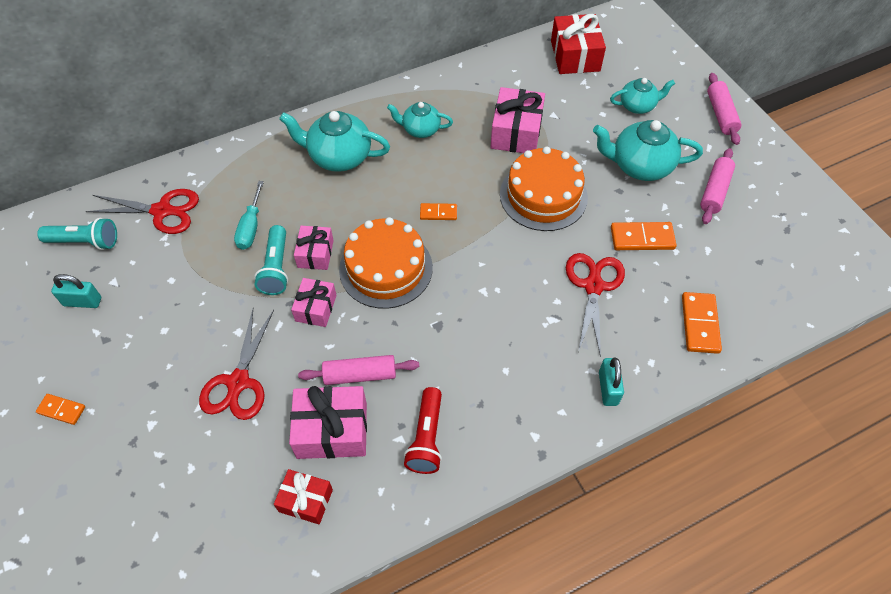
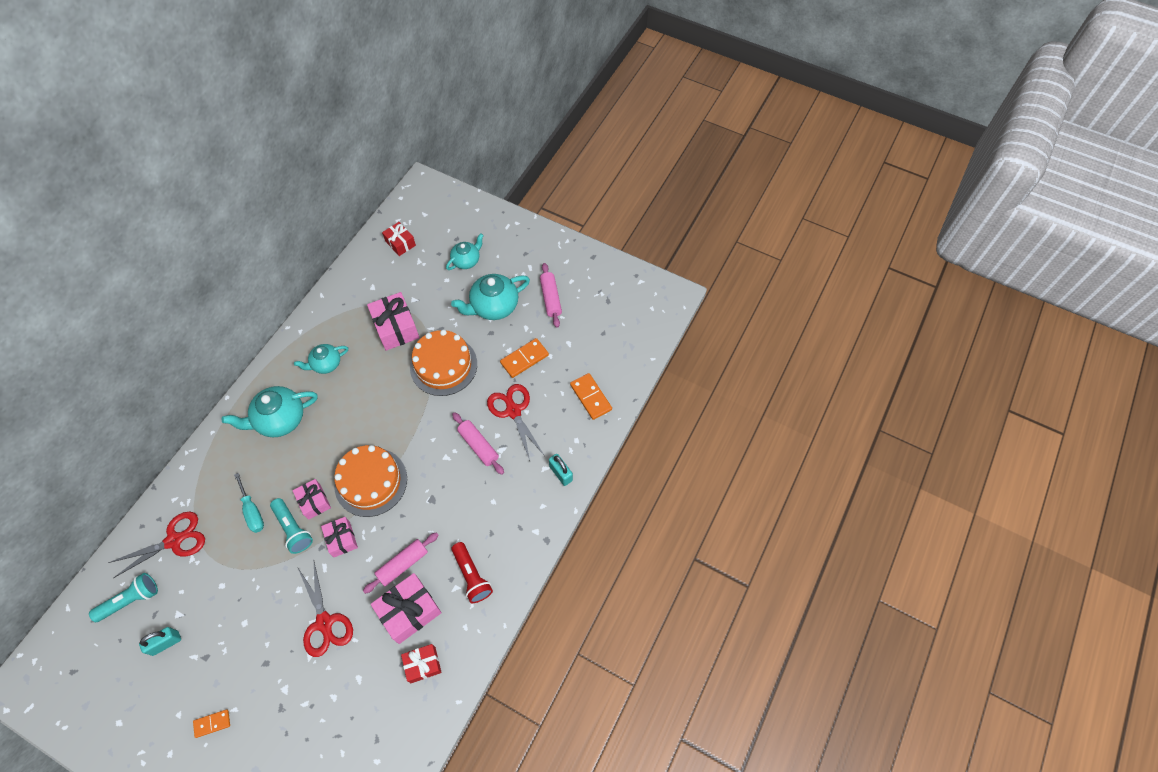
camera: 35 degrees left, 5 degrees up
orange domino [420,203,457,220] -> none
red gift [551,14,606,74] -> red gift [382,222,416,256], size x0.61
pink rolling pin [707,73,741,145] -> pink rolling pin moved to [452,412,504,475]

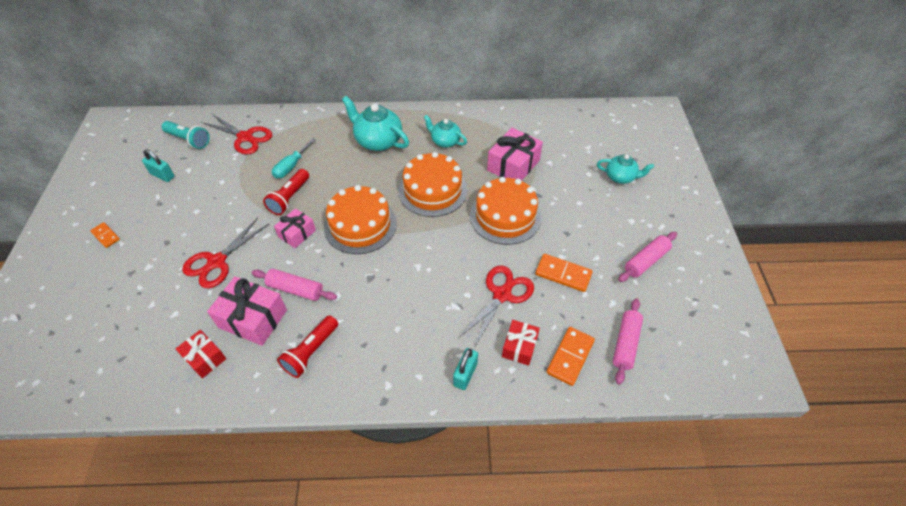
camera: 60 degrees right, 10 degrees down
turquoise flashlight [270,498,313,554] -> red flashlight [263,169,309,215]
pink gift [293,479,331,520] -> none
red gift [382,222,416,256] -> red gift moved to [502,320,540,366]
turquoise teapot [451,274,530,320] -> none
pink rolling pin [452,412,504,475] -> pink rolling pin moved to [613,298,643,385]
none -> orange cake [398,152,467,217]

